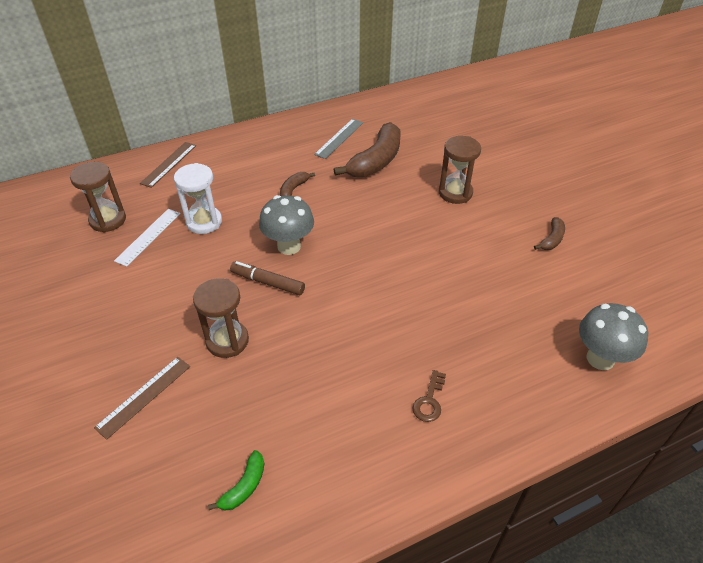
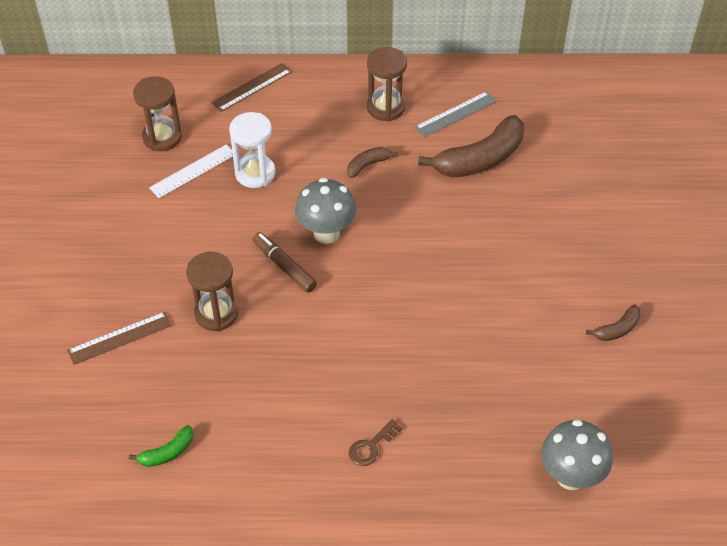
camera: 25 degrees right, 5 degrees up
brown hourglass [439,136,481,204] -> brown hourglass moved to [367,47,407,122]

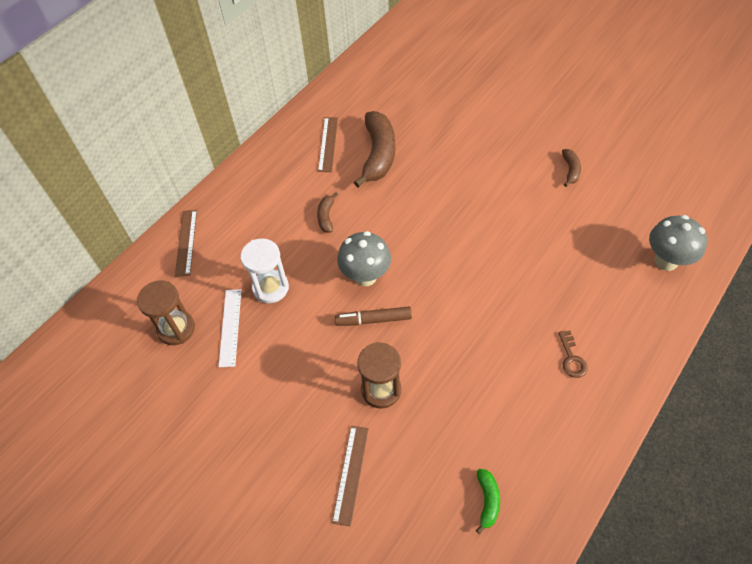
camera: 50 degrees left, 5 degrees up
brown hourglass [367,47,407,122] -> none
grey ruler [415,91,496,137] -> brown ruler [318,117,338,172]

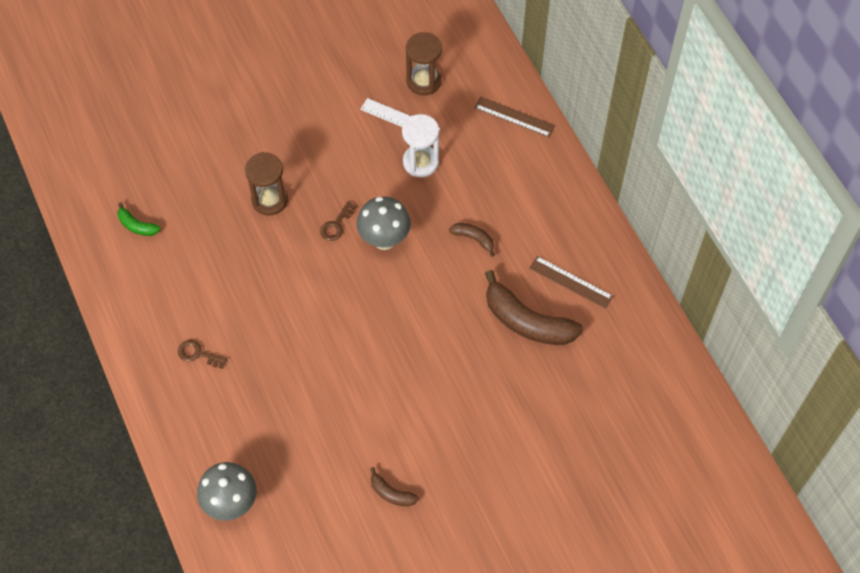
camera: 115 degrees right, 5 degrees up
brown ruler [332,426,369,527] -> none
brown marker [335,307,412,326] -> brown key [320,201,357,241]

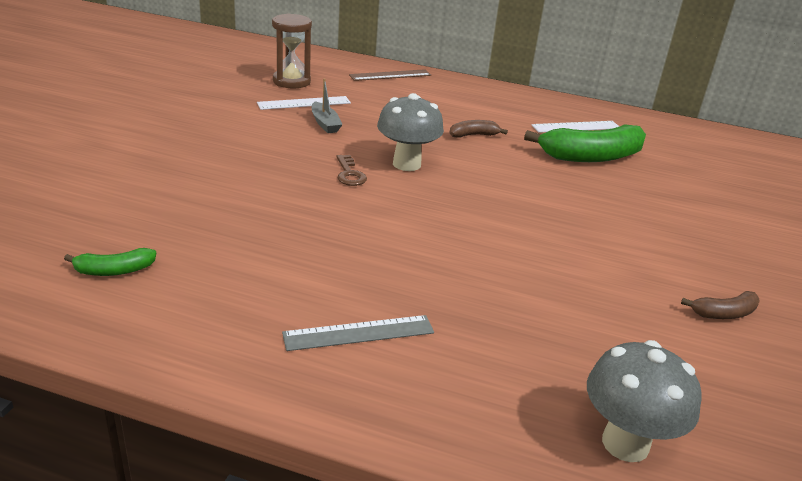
camera: 50 degrees left, 30 degrees down
brown key [178,340,227,369] -> grey ruler [282,315,434,351]
brown hourglass [245,152,288,215] -> none
white hourglass [402,114,439,177] -> none
brown banana [485,270,583,345] -> green banana [524,124,646,162]
brown ruler [529,256,613,309] -> white ruler [532,121,620,133]
none -> grey boat [312,78,343,133]

